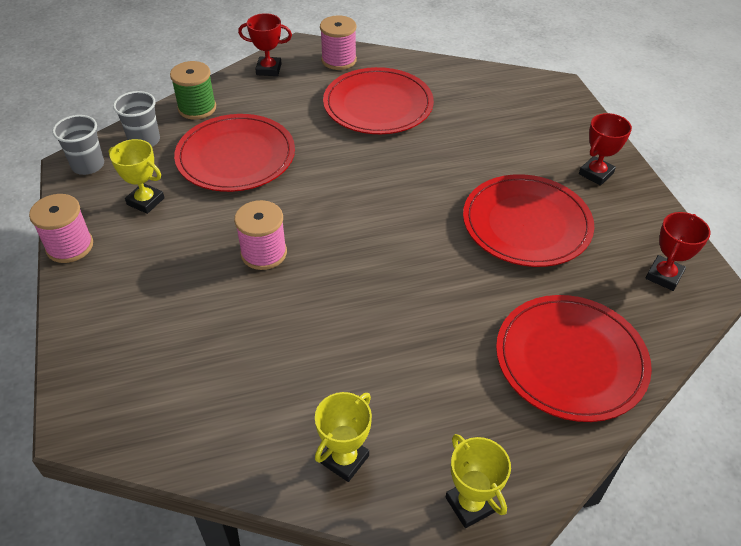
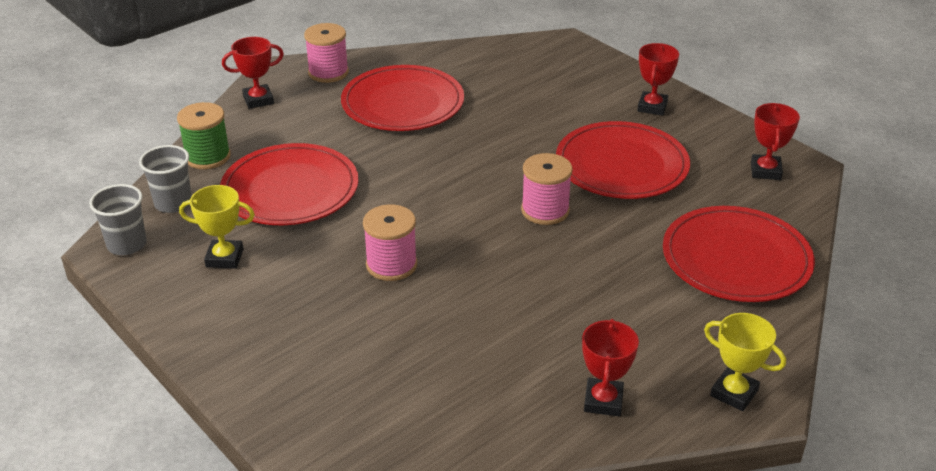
camera: 25 degrees left, 10 degrees down
pink spool [29,194,93,263] -> pink spool moved to [521,153,573,225]
yellow trophy [315,392,372,482] -> red trophy [582,319,639,416]

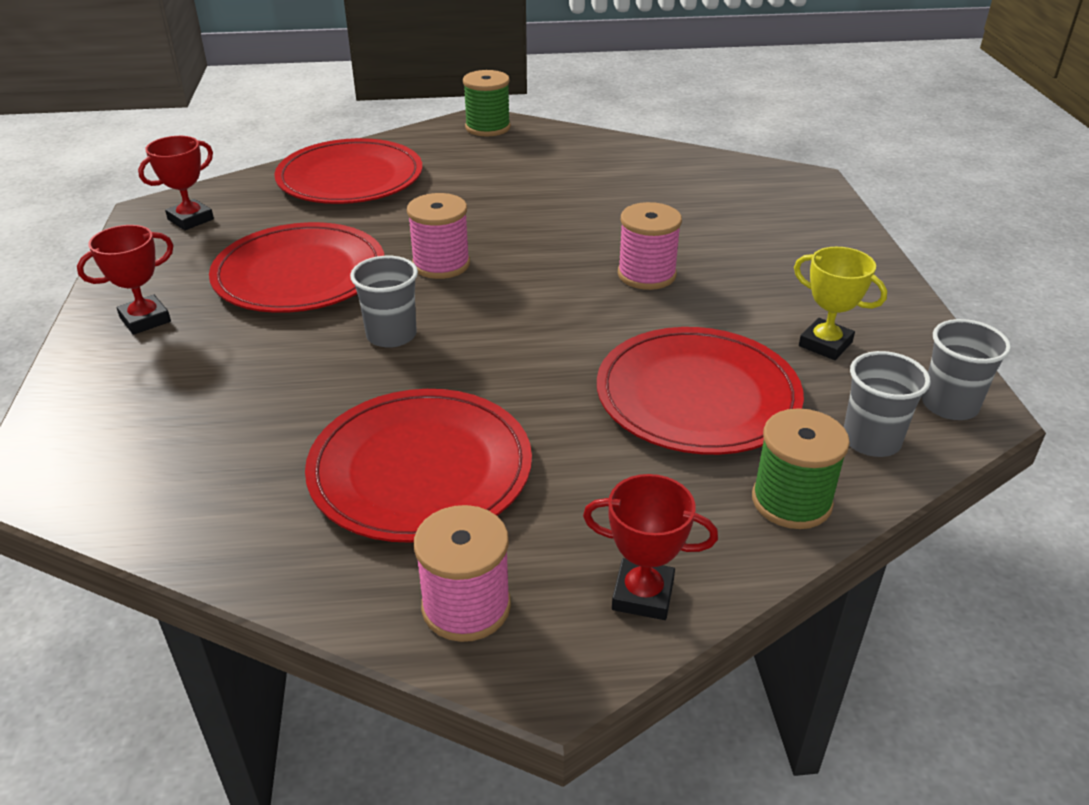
camera: 145 degrees left, 0 degrees up
red trophy [582,319,639,416] -> none
yellow trophy [704,313,786,411] -> green spool [463,70,511,136]
none -> grey cup [350,256,418,348]

